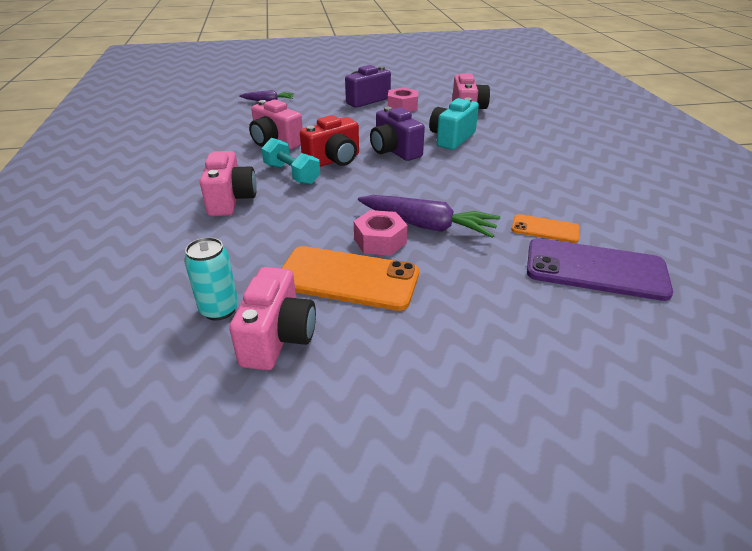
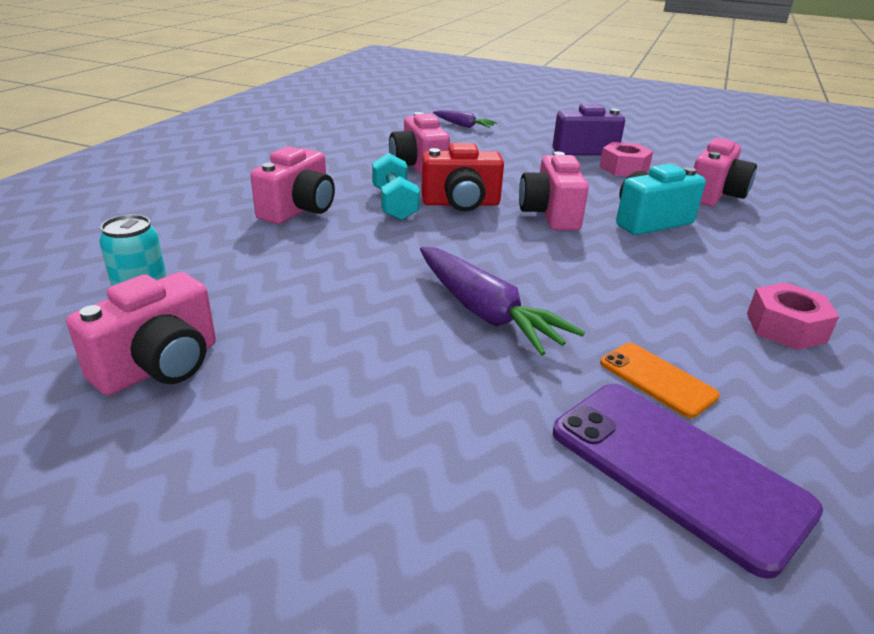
camera: 30 degrees right, 5 degrees down
orange phone [281,246,419,311] -> none
pink nut [354,210,407,256] -> pink nut moved to [747,283,839,350]
purple camera [370,107,425,161] -> pink camera [519,152,589,231]

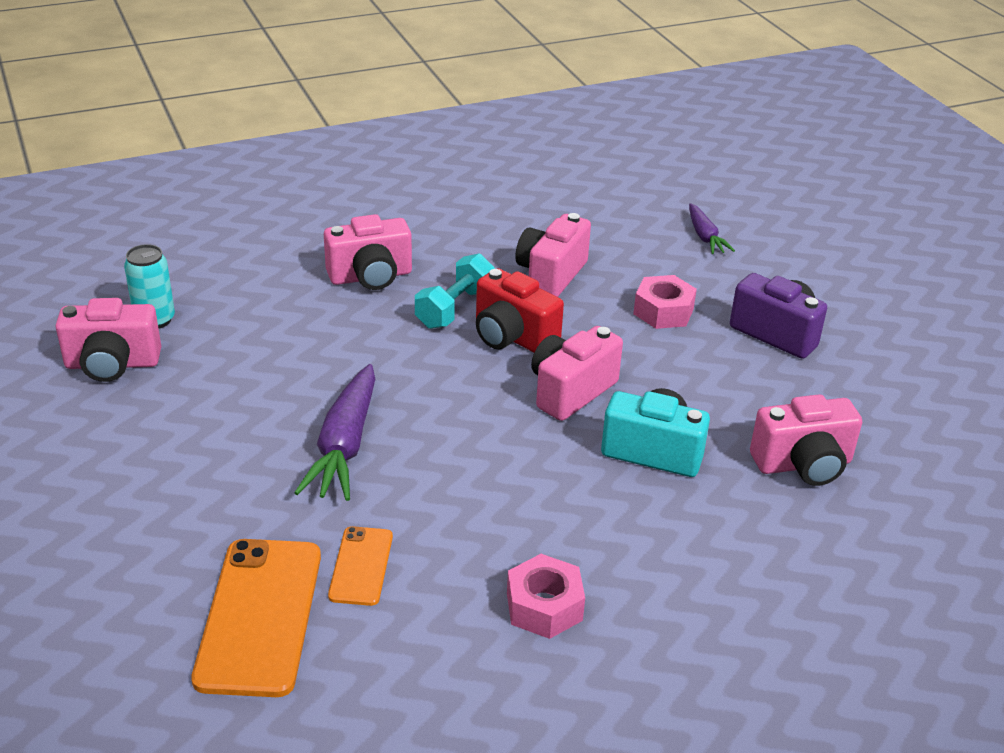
camera: 45 degrees right, 5 degrees up
purple phone [553,384,823,579] -> orange phone [191,539,321,697]
pink nut [599,142,653,176] -> pink nut moved to [633,275,697,329]

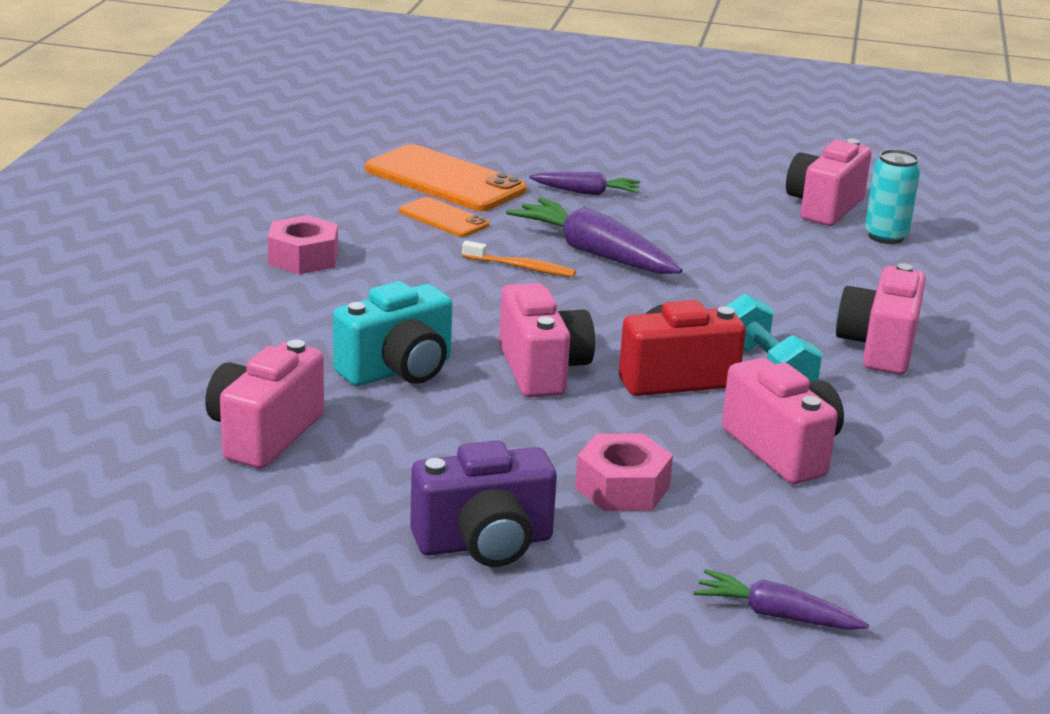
camera: 125 degrees right, 10 degrees down
none -> orange toothbrush [462,241,576,277]
none -> purple carrot [529,172,640,195]

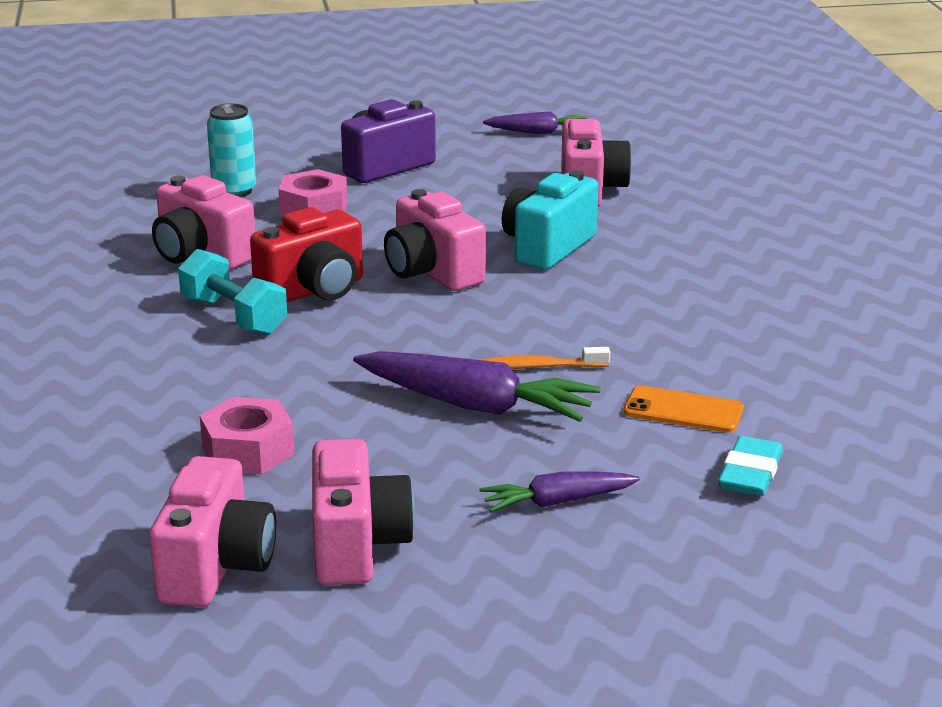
camera: 160 degrees right, 0 degrees up
pink nut [268,215,338,274] -> pink nut moved to [200,397,295,475]
orange phone [365,144,527,211] -> turquoise eraser [718,436,783,496]
purple carrot [694,569,869,630] -> purple carrot moved to [483,111,588,134]
pink camera [836,263,926,375] -> pink camera moved to [312,439,415,585]
turquoise can [865,149,920,244] -> turquoise can moved to [207,104,256,197]

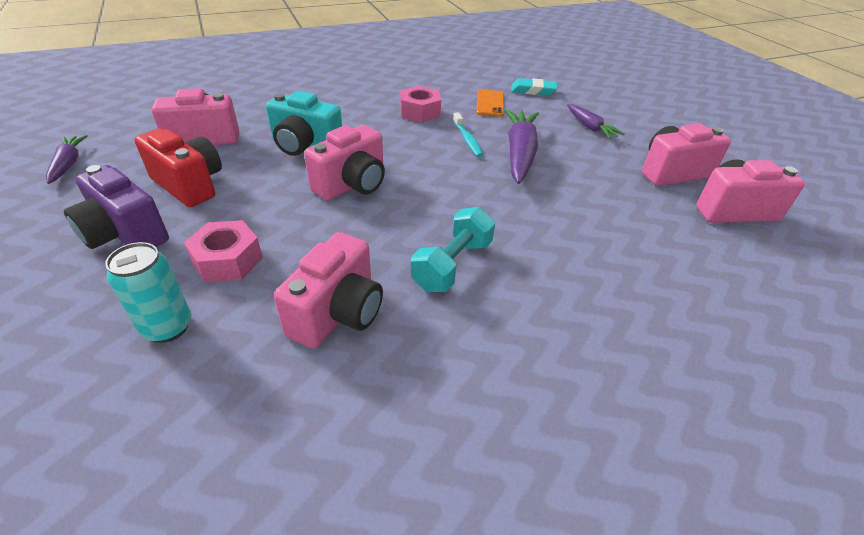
camera: 105 degrees left, 15 degrees up
pink nut [200,397,295,475] -> pink nut moved to [400,86,441,123]
red camera [250,207,363,302] -> red camera moved to [134,128,222,207]
orange toothbrush [480,347,610,369] -> turquoise toothbrush [453,112,483,157]

